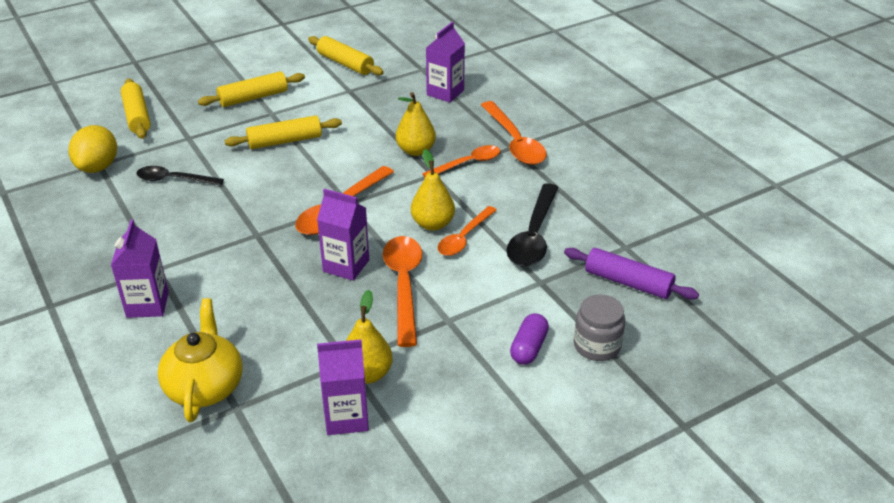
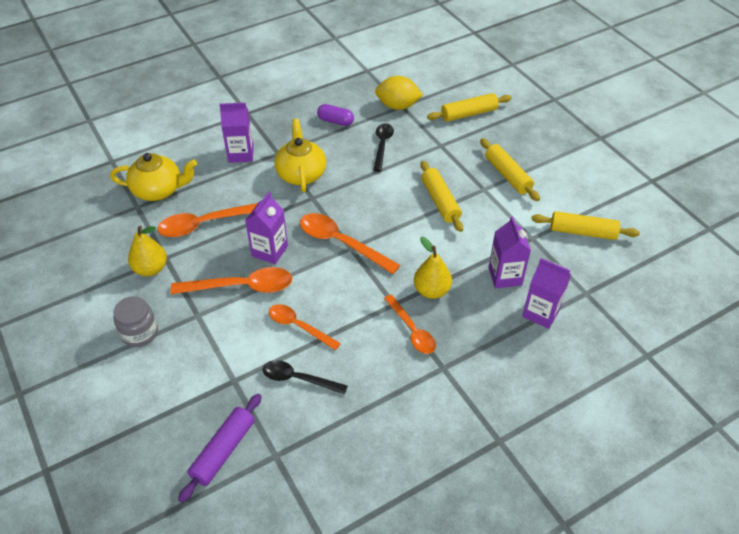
camera: 90 degrees right, 10 degrees up
yellow rolling pin [308,36,384,75] -> yellow rolling pin turned 60 degrees clockwise [531,211,640,240]
purple carton [317,339,369,435] -> purple carton moved to [488,216,531,288]
yellow pear [411,149,455,231] -> none
orange spoon [481,101,547,165] -> orange spoon moved to [157,203,258,237]
black spoon [506,183,559,267] -> black spoon [263,360,348,394], size x0.66
purple capsule [510,313,549,365] -> purple capsule moved to [317,104,354,126]
grey jar [574,294,626,361] -> grey jar moved to [113,296,158,347]
none -> yellow teapot [275,119,326,192]

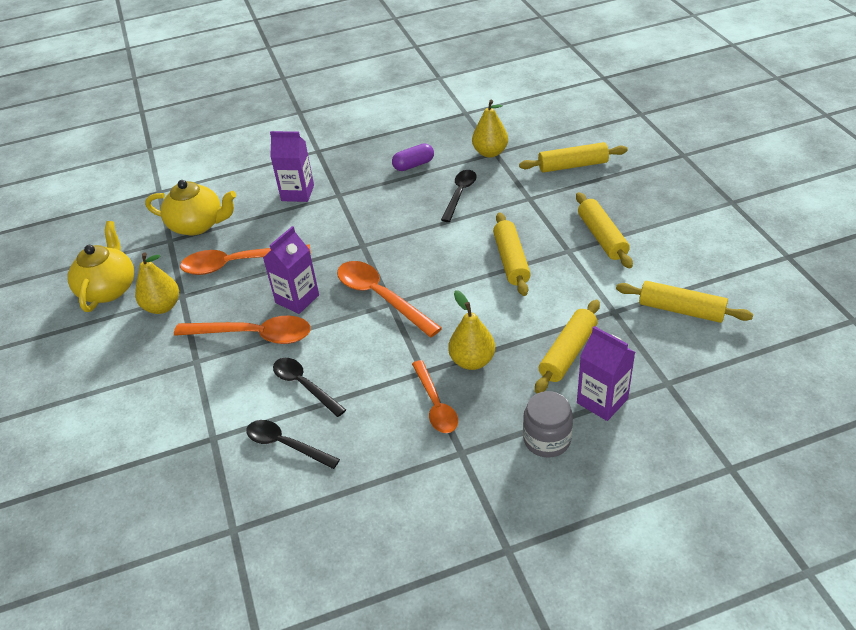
camera: 15 degrees right, 5 degrees down
grey jar [113,296,158,347] -> grey jar moved to [523,391,573,458]
purple rolling pin [178,393,262,503] -> none
orange spoon [269,304,341,350] -> black spoon [273,358,346,417]
yellow teapot [275,119,326,192] -> yellow teapot moved to [68,221,134,312]
purple capsule [317,104,354,126] -> purple capsule turned 60 degrees counterclockwise [392,143,434,171]
yellow lemon [375,76,423,110] -> yellow pear [472,100,508,158]
purple carton [488,216,531,288] -> yellow rolling pin [535,300,600,393]

